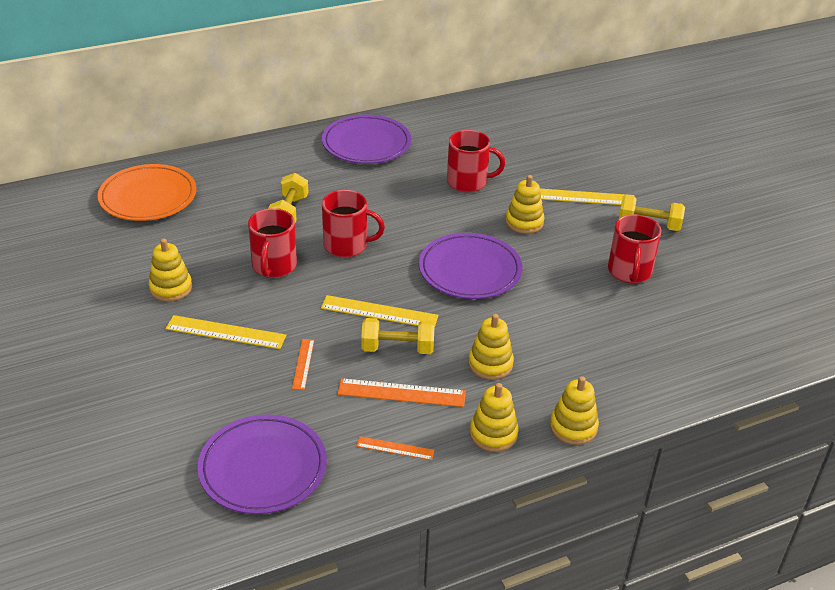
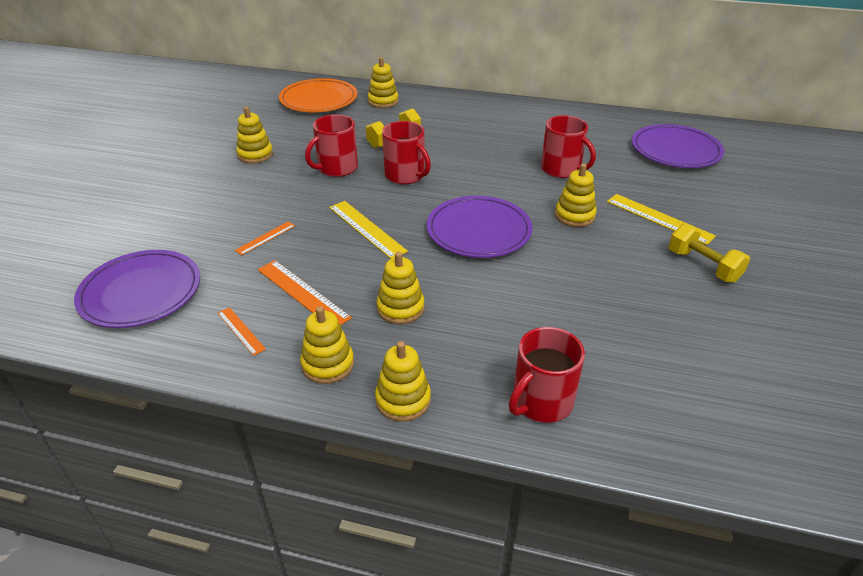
camera: 40 degrees right, 0 degrees up
yellow ruler [166,315,286,349] -> none
purple plate [322,115,411,164] -> purple plate moved to [632,124,724,168]
yellow dumbbell [361,318,435,354] -> none
red mug [608,214,661,283] -> red mug moved to [509,327,585,423]
none -> yellow stacking toy [368,57,398,108]

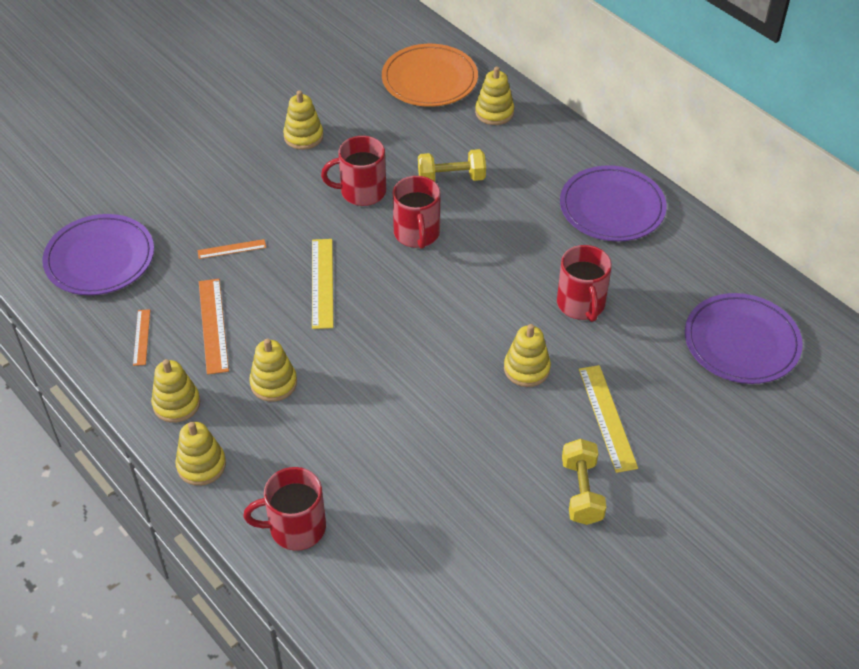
camera: 35 degrees right, 10 degrees up
purple plate [427,196,533,258] -> purple plate moved to [560,165,667,241]

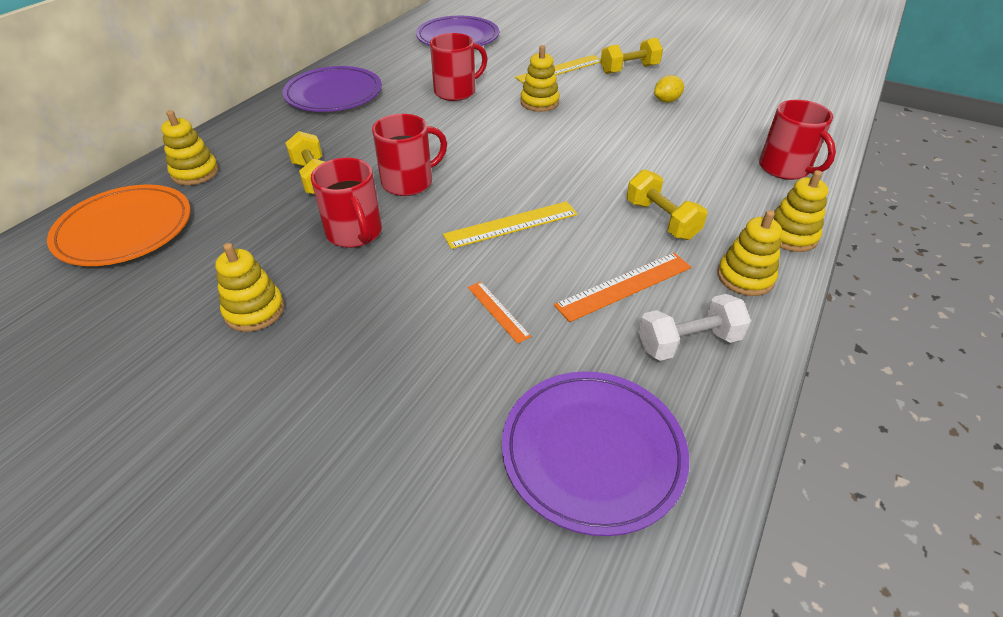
camera: 110 degrees left, 5 degrees down
orange ruler [133,309,150,366] -> white dumbbell [638,294,751,361]
yellow stacking toy [249,338,297,402] -> yellow dumbbell [627,169,707,240]
none -> yellow lemon [654,75,684,102]

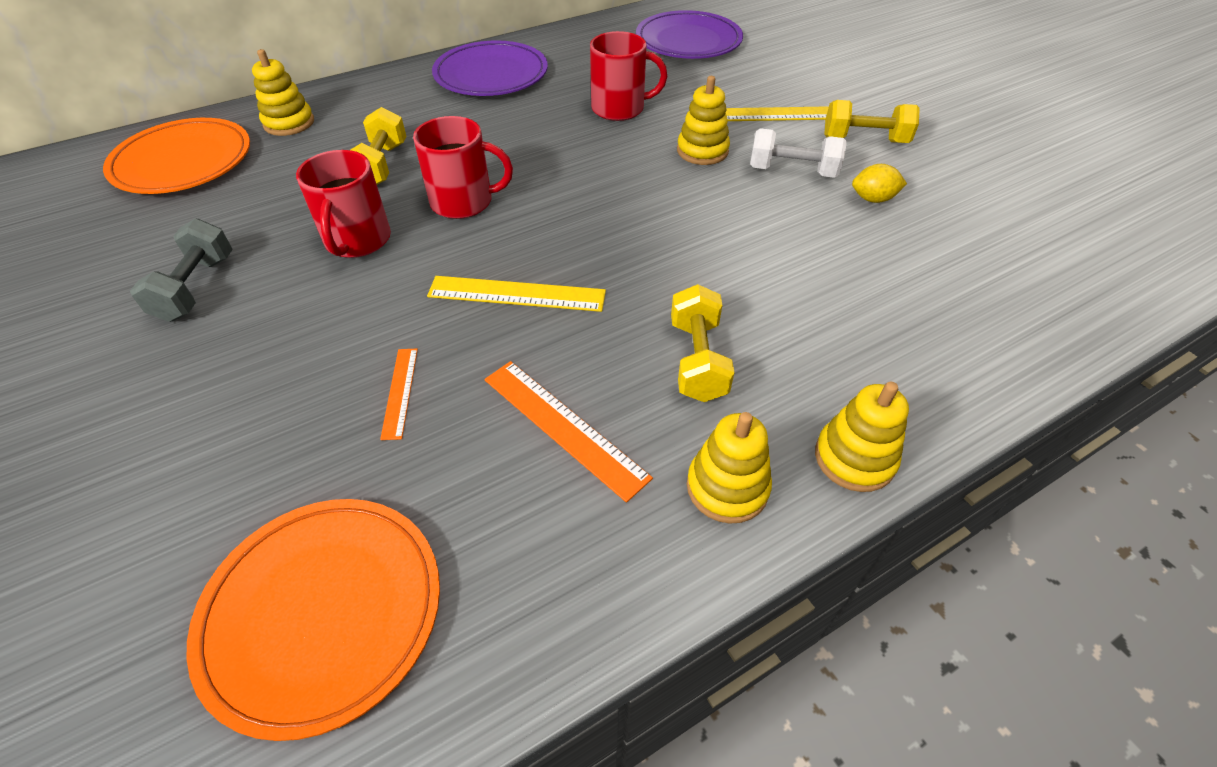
camera: 30 degrees right, 5 degrees up
yellow stacking toy [215,243,284,332] -> grey dumbbell [130,218,233,322]
purple plate [502,371,689,536] -> orange plate [187,499,440,741]
orange ruler [554,253,691,322] -> orange ruler turned 45 degrees clockwise [485,361,653,503]
white dumbbell [638,294,751,361] -> white dumbbell moved to [750,128,847,178]
red mug [759,100,836,180] -> none

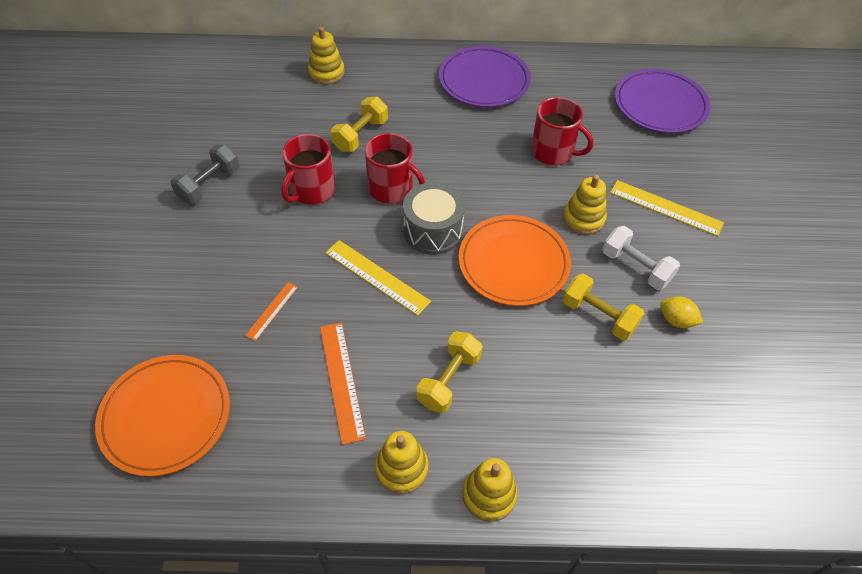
camera: 30 degrees right, 5 degrees up
orange plate [103,118,250,194] -> orange plate moved to [459,215,571,306]
yellow dumbbell [824,100,920,143] -> yellow dumbbell moved to [563,273,645,341]
none -> grey drum [403,182,465,255]

